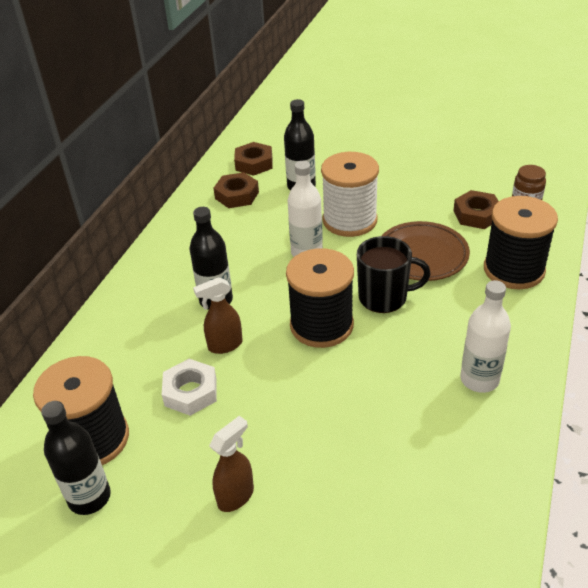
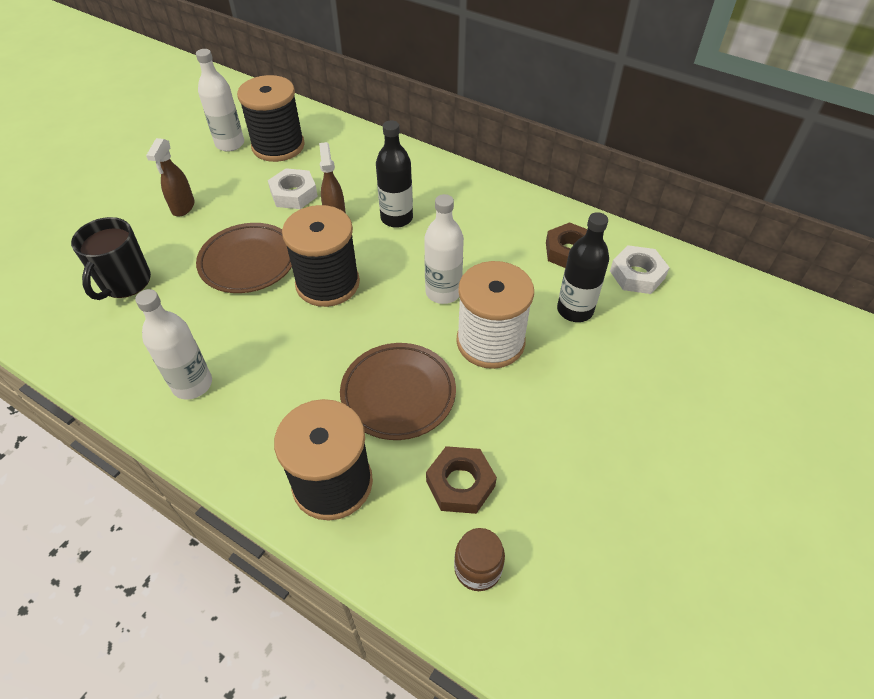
camera: 100 degrees right, 10 degrees up
black bottle [41,401,111,515] -> white bottle [196,49,244,152]
brown spray bottle [209,416,254,512] -> brown spray bottle turned 45 degrees clockwise [146,138,194,217]
brown nut [234,142,272,176] -> white nut [610,245,670,294]
black mug [357,236,431,313] -> black mug moved to [71,217,151,300]
none -> brown plate [196,223,292,293]

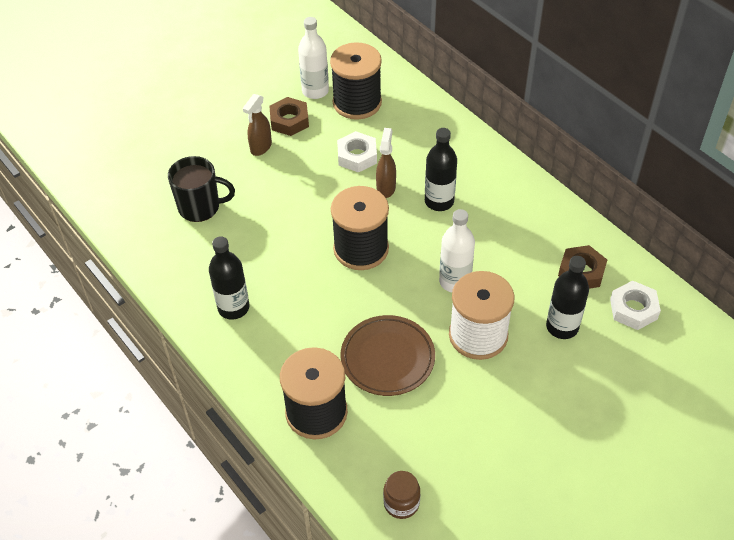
camera: 20 degrees right, 0 degrees up
black mug [71,217,151,300] -> black mug turned 120 degrees counterclockwise [168,156,235,222]
white bottle [135,289,212,400] -> black bottle [209,236,249,320]
brown plate [196,223,292,293] -> none
brown nut [426,446,497,514] -> brown nut moved to [269,97,309,136]

